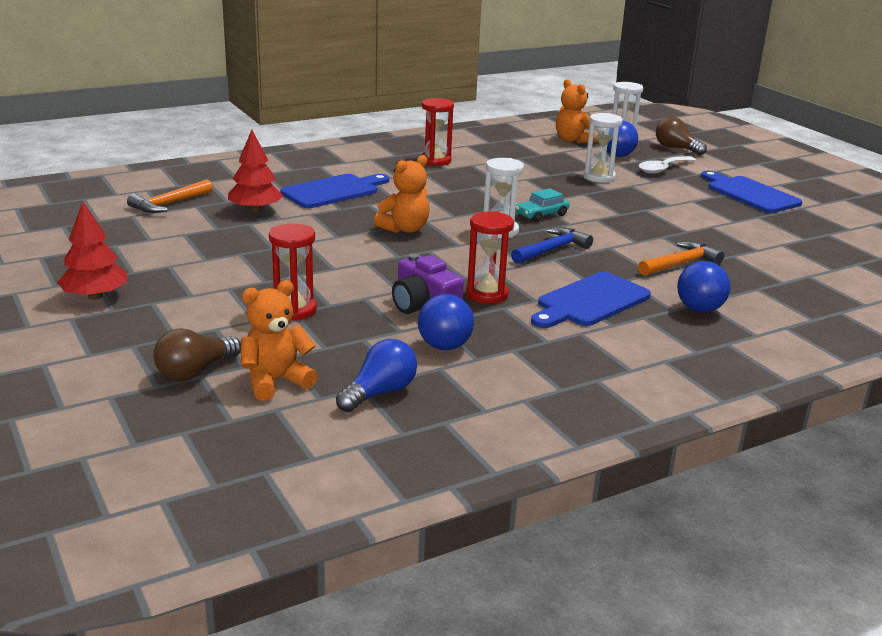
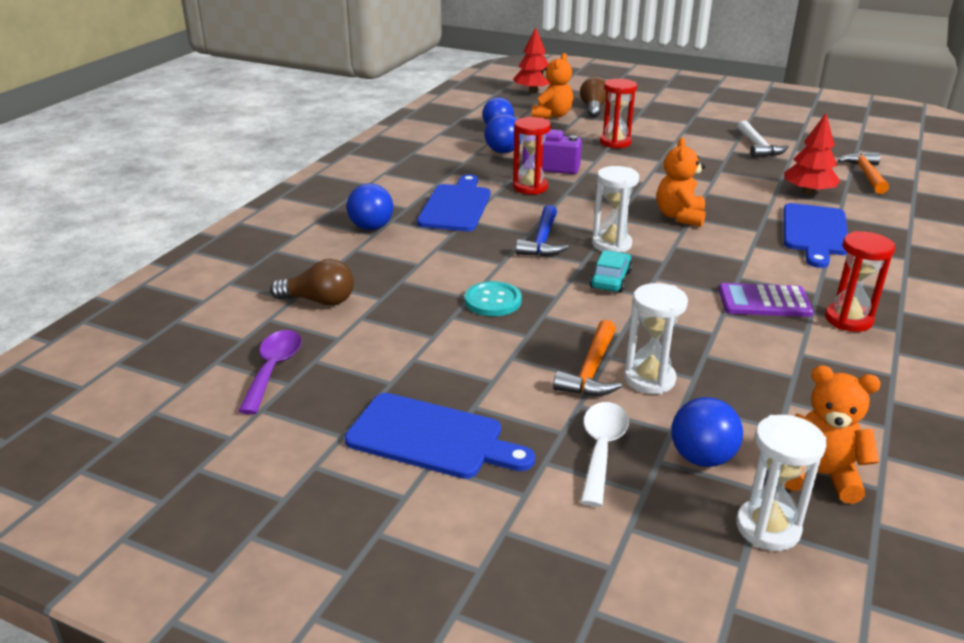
camera: 145 degrees right, 5 degrees up
red tree [57,202,127,300] -> red tree moved to [513,27,551,93]
orange hammer [638,241,724,276] -> orange hammer moved to [553,320,622,396]
brown light bulb [656,117,707,155] -> brown light bulb moved to [270,259,354,306]
none -> purple spoon [238,330,302,414]
none -> turquoise button [465,281,522,316]
none -> purple calculator [719,283,814,317]
none -> white hammer [737,121,789,158]

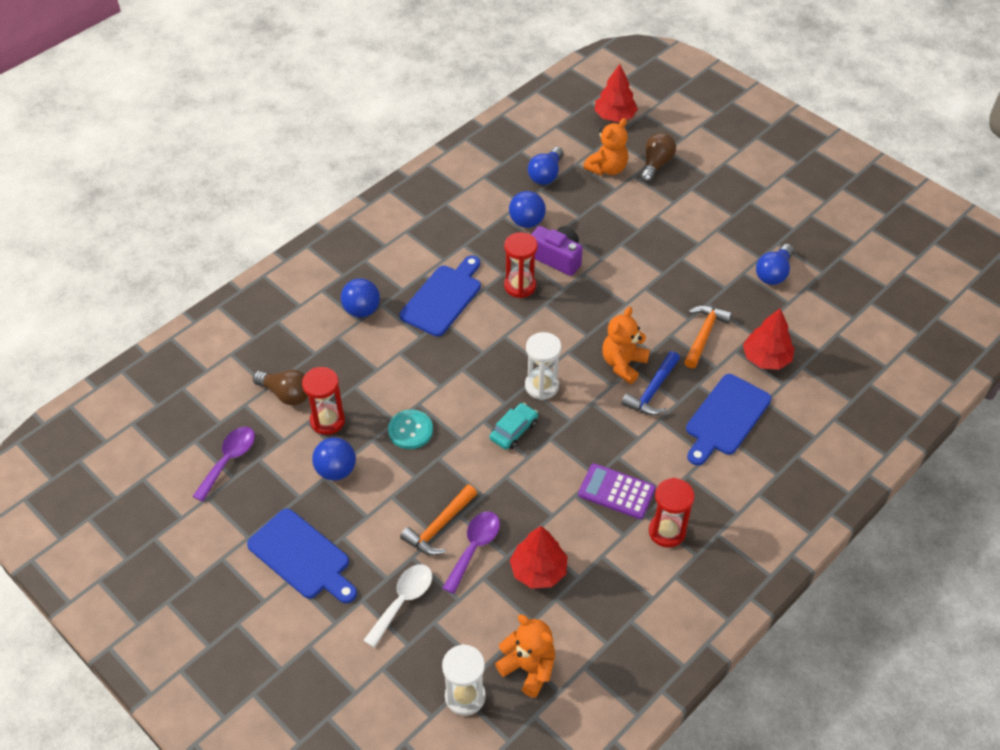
camera: 20 degrees right, 20 degrees up
blue hammer [516,205,569,257] -> blue hammer moved to [621,351,680,416]
red hourglass [600,79,637,148] -> red hourglass moved to [302,367,345,435]
white hourglass [624,283,688,394] -> purple spoon [442,511,500,594]
blue ball [671,397,743,467] -> blue ball moved to [312,437,356,481]
white hammer [737,121,789,158] -> blue light bulb [756,244,794,285]
orange hammer [838,152,889,194] -> orange hammer moved to [684,305,732,368]
none -> red tree [510,526,568,589]

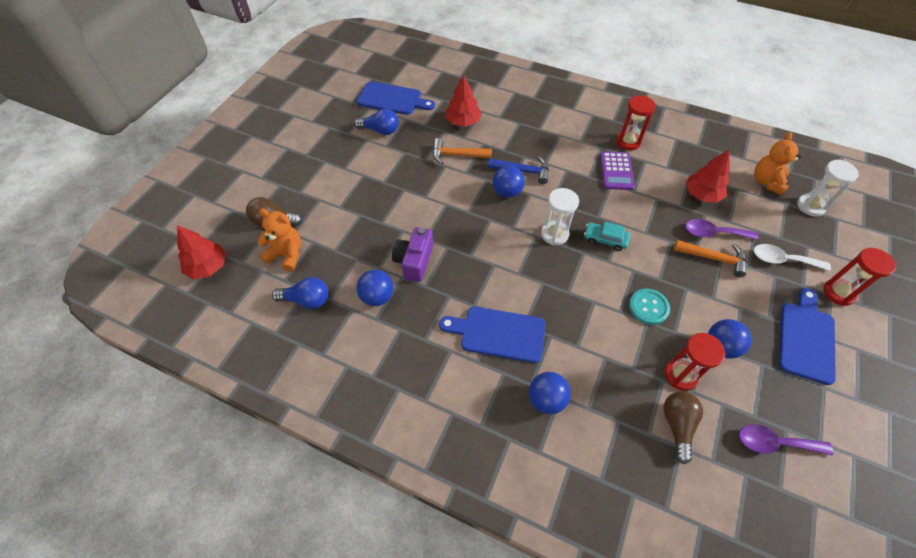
camera: 110 degrees left, 5 degrees up
red hourglass [504,232,538,298] -> red hourglass moved to [823,248,896,306]
orange teddy bear [602,307,650,384] -> blue ball [493,165,525,198]
blue cutting board [686,374,771,465] -> blue cutting board moved to [357,81,435,115]

